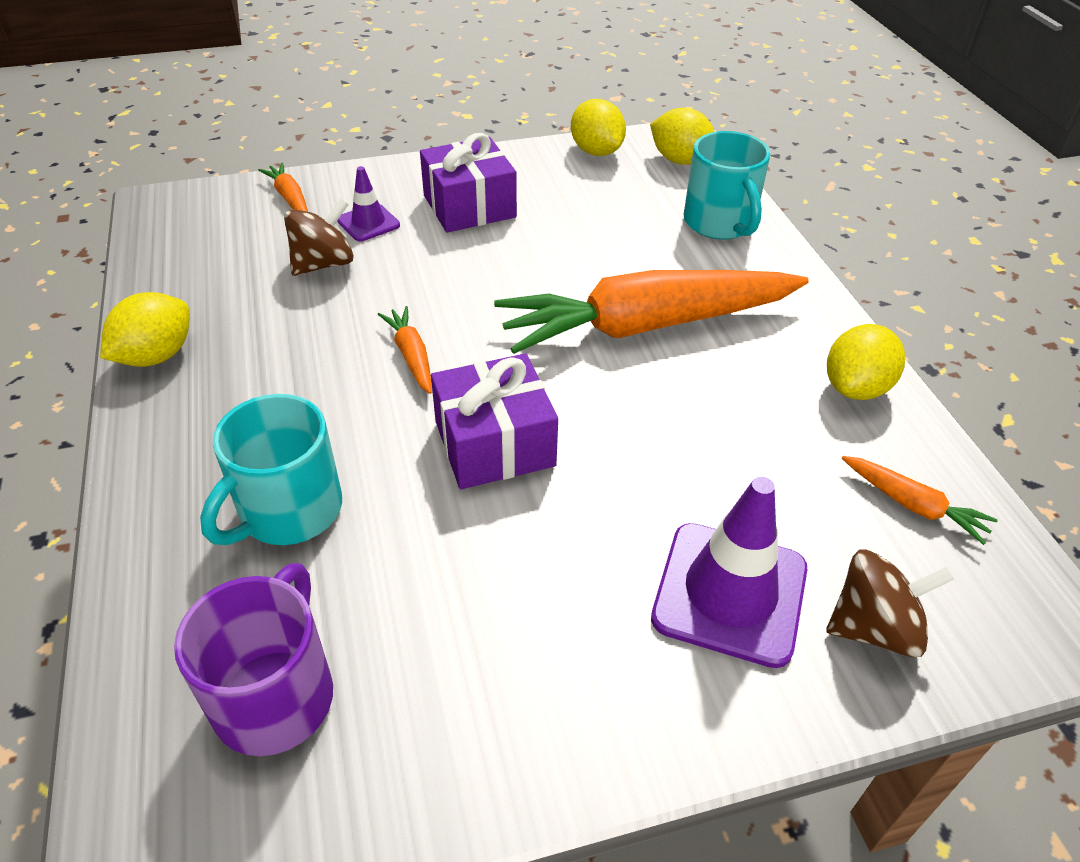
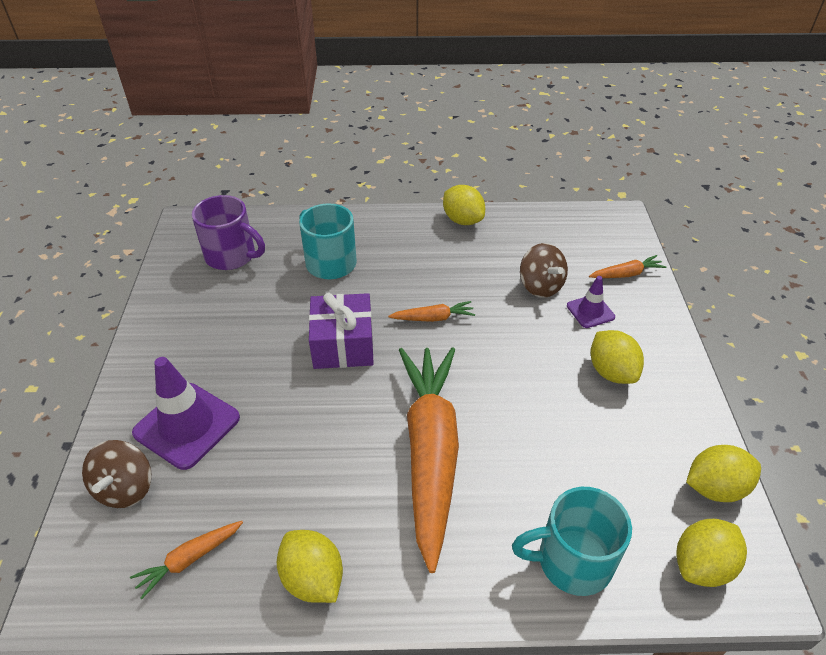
camera: 105 degrees right, 0 degrees up
purple gift [420,133,517,233] -> yellow lemon [590,330,644,384]

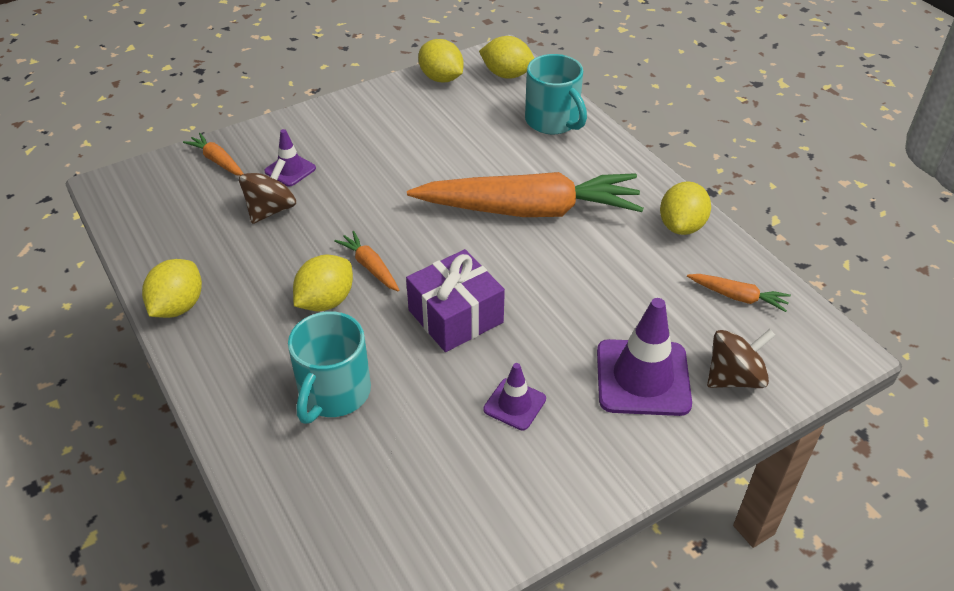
camera: 120 degrees left, 0 degrees up
purple mug [192,195,265,270] -> none
orange carrot [399,347,459,573] -> orange carrot turned 150 degrees counterclockwise [407,172,644,217]
yellow lemon [590,330,644,384] -> yellow lemon moved to [293,255,353,311]
none -> purple traffic cone [483,363,546,430]

